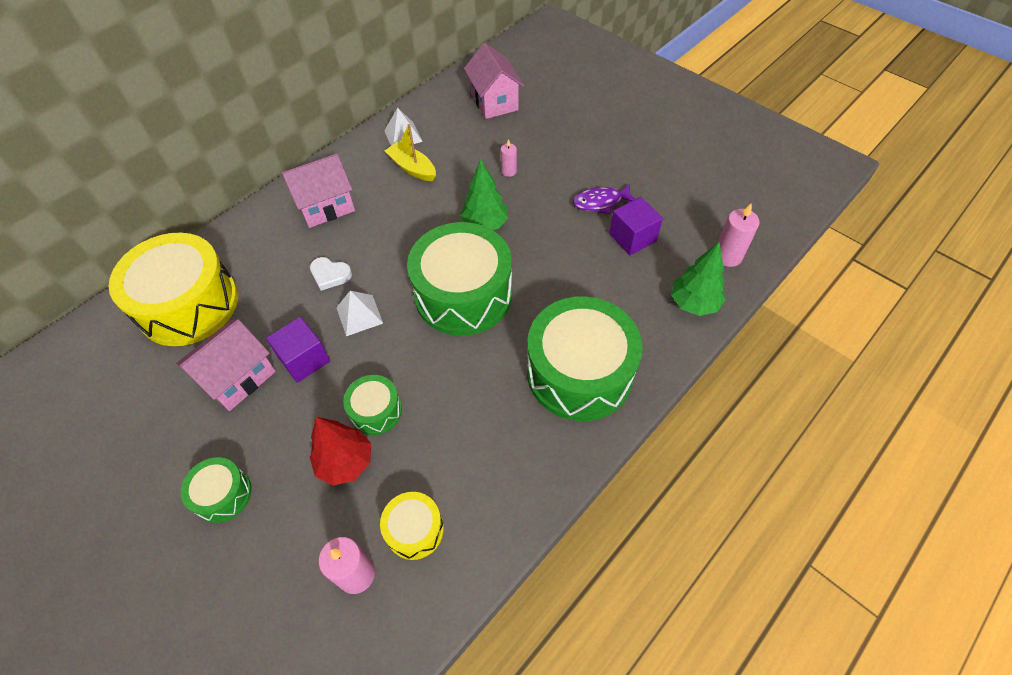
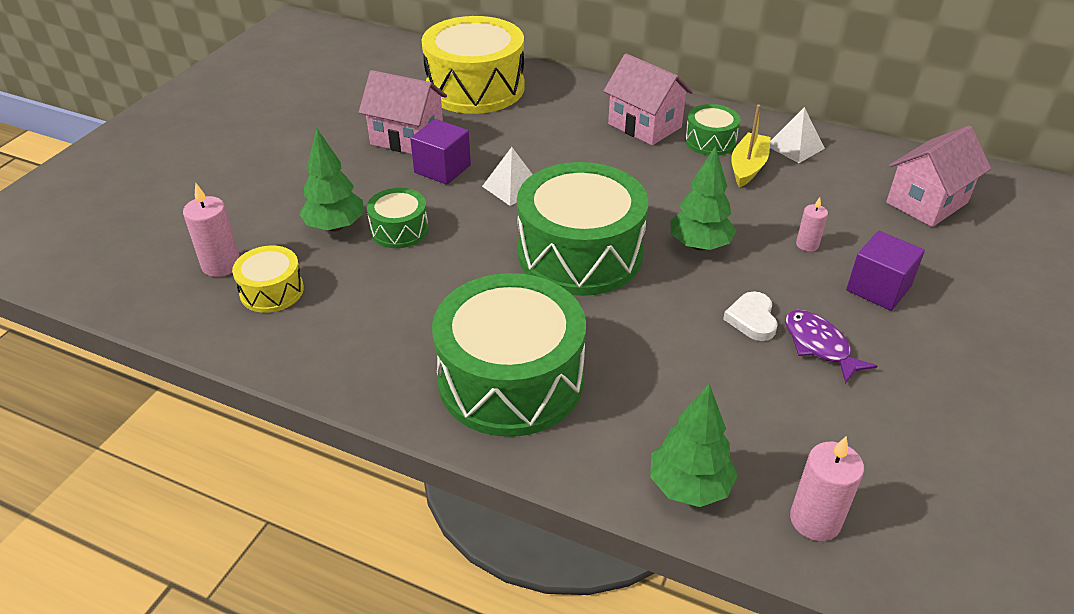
camera: 70 degrees right, 15 degrees down
green drum [181,457,251,523] -> green drum moved to [685,104,741,155]
white heart [310,257,352,291] -> white heart moved to [723,291,778,341]
red tree [310,417,371,486] -> green tree [299,129,364,232]
purple cube [609,197,663,255] -> purple cube moved to [846,231,925,311]

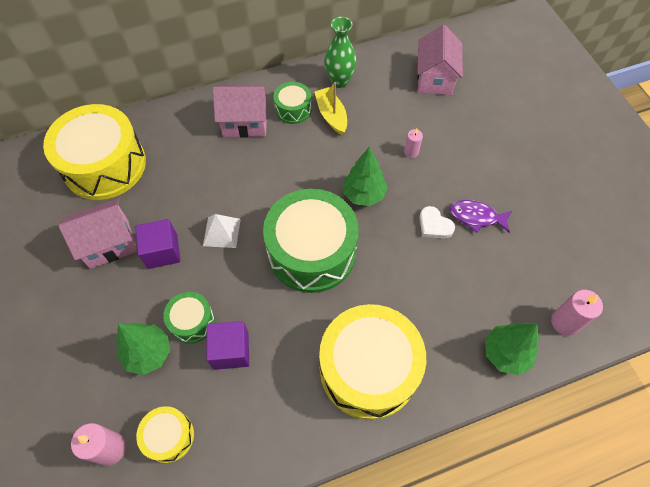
camera: 45 degrees left, 20 degrees up
green drum [432,273,586,437] -> yellow drum [319,304,426,420]
white pyramid [770,107,825,163] -> green vase [324,17,357,88]
purple cube [846,231,925,311] -> purple cube moved to [206,321,249,370]

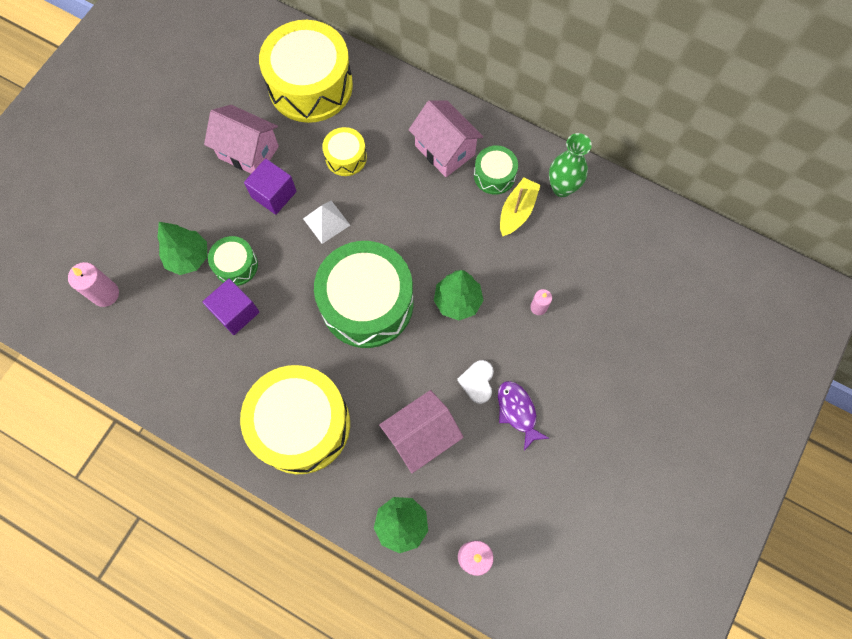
camera: 50 degrees right, 10 degrees up
yellow drum [136,406,194,463] -> yellow drum moved to [322,127,367,176]
pink house [417,25,463,95] -> pink house moved to [379,390,464,473]

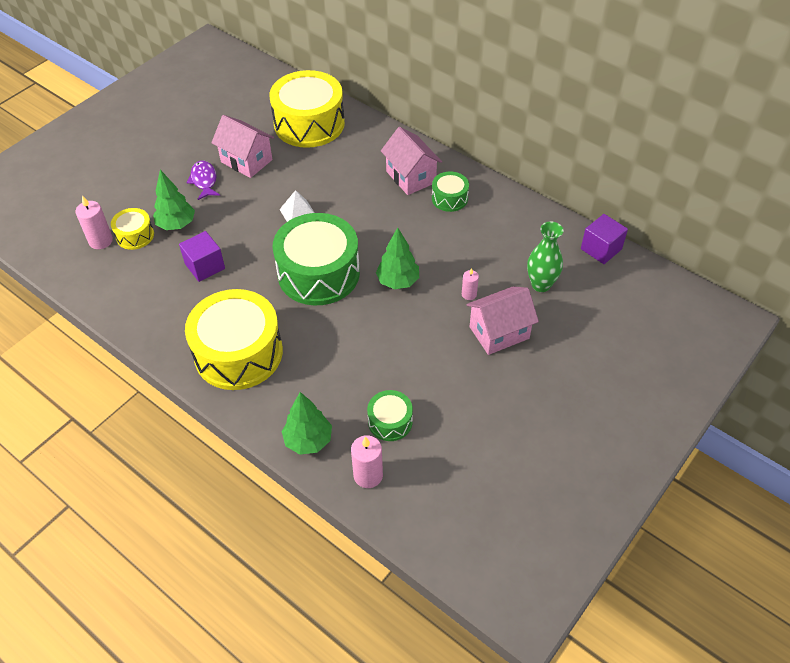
camera: 10 degrees right, 20 degrees down
green drum [208,236,258,286] -> green drum moved to [367,390,413,441]
purple cube [244,158,297,215] -> purple cube moved to [581,214,628,264]
yellow drum [322,127,367,176] -> yellow drum moved to [111,208,154,250]
pink house [379,390,464,473] -> pink house moved to [466,286,539,355]
white heart [457,360,494,404] -> none
purple fish [498,381,550,451] -> purple fish moved to [186,161,220,200]
yellow boat [500,178,541,236] -> none
green vase [549,133,592,197] -> green vase moved to [527,222,563,292]

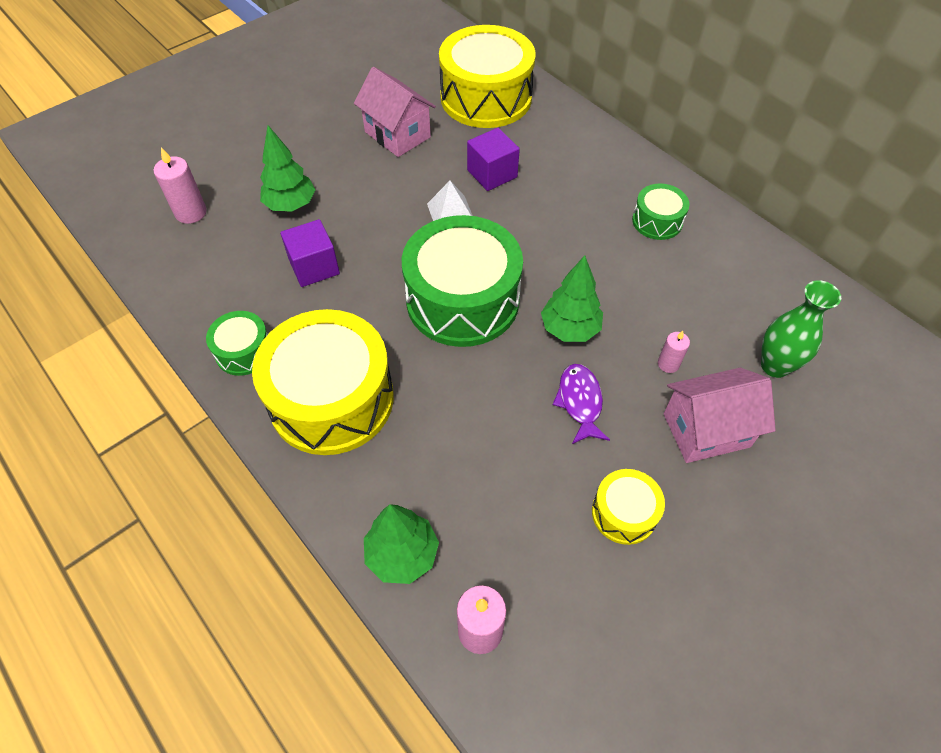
camera: 10 degrees right, 5 degrees up
yellow drum [111,208,154,250] -> yellow drum moved to [592,469,665,545]
purple fish [186,161,220,200] -> purple fish moved to [553,364,610,444]
green drum [367,390,413,441] -> green drum moved to [206,311,268,376]
pink house [381,127,442,195] -> none
purple cube [581,214,628,264] -> purple cube moved to [467,128,520,191]

